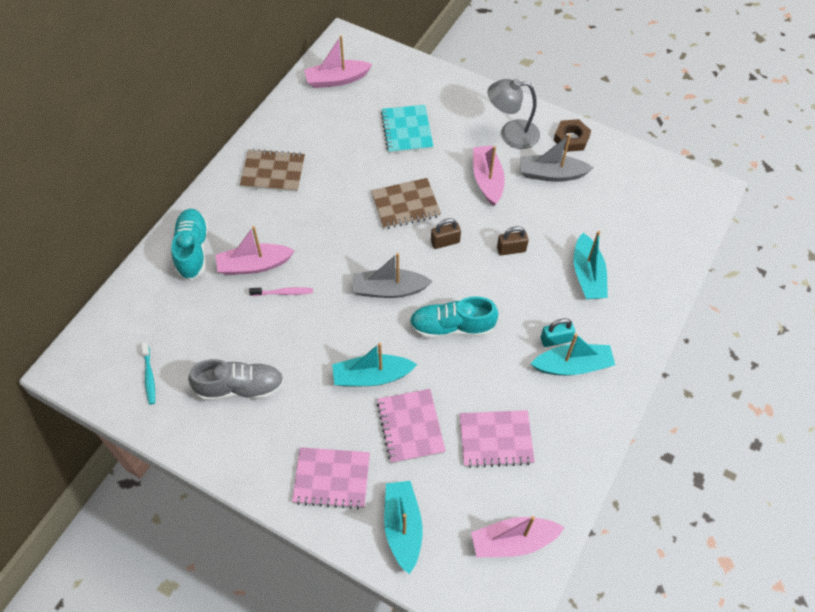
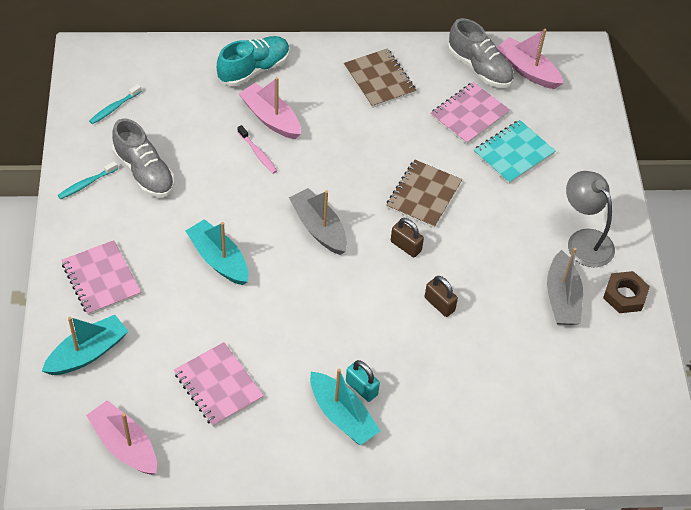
camera: 55 degrees right, 5 degrees down
brown notebook [371,178,441,229] -> brown notebook turned 75 degrees clockwise [386,160,462,228]
pink notebook [377,389,446,464] -> pink notebook moved to [430,82,510,145]
turquoise shoe [409,296,498,339] -> none
pink boat [473,146,505,206] -> none
grey boat [520,134,593,182] -> grey boat turned 150 degrees counterclockwise [547,248,583,325]
turquoise boat [574,231,608,299] -> none
none -> turquoise toothbrush [58,161,118,199]
none -> grey shoe [448,18,514,88]

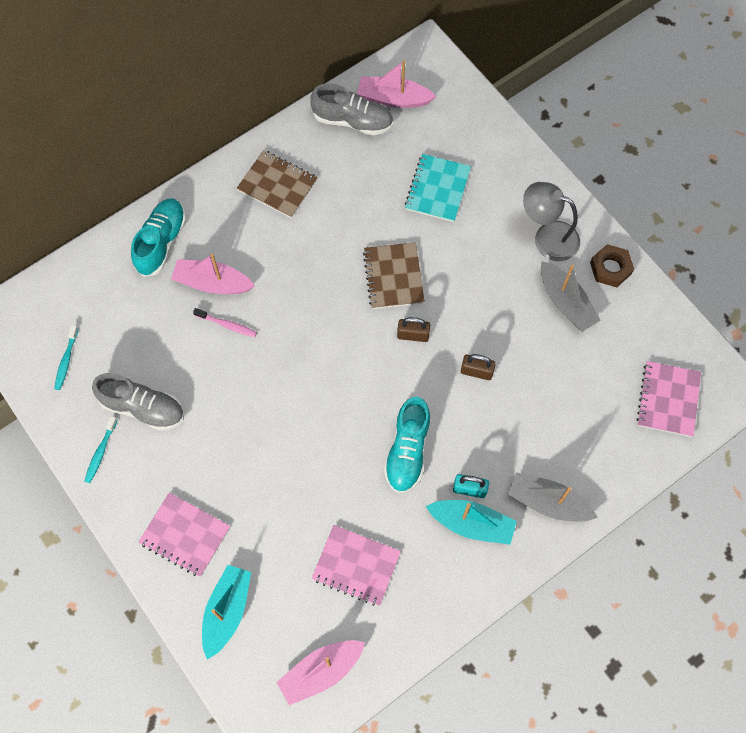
camera: 30 degrees left, 15 degrees up
pink boat [86,400,157,475] -> pink boat turned 45 degrees counterclockwise [276,640,365,706]
turquoise boat [186,219,248,285] -> none
grey boat [289,188,347,255] -> grey boat moved to [508,472,598,521]
pink notebook [430,82,510,145] -> pink notebook moved to [636,361,701,437]
none -> turquoise shoe [384,397,431,493]

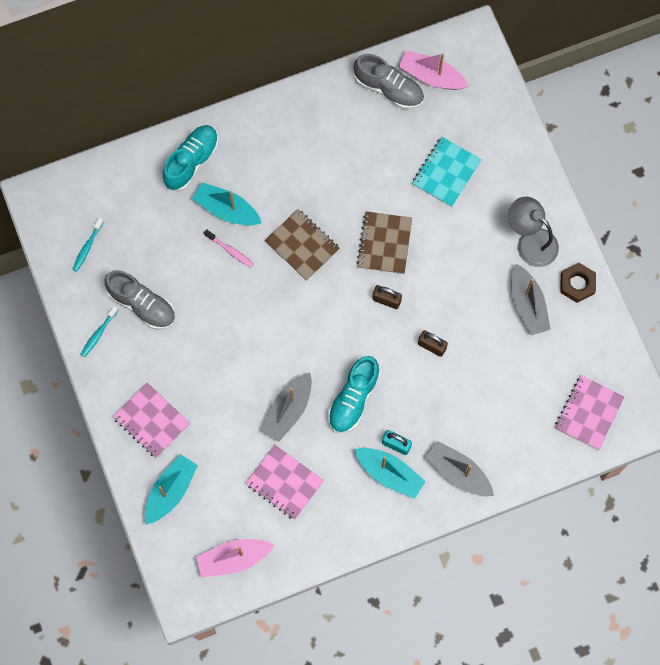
camera: 15 degrees right, 5 degrees up
pink boat [171,254,255,294] -> turquoise boat [192,182,262,225]
brown notebook [237,150,318,218] -> brown notebook moved to [265,209,340,281]
none -> grey boat [261,373,312,442]

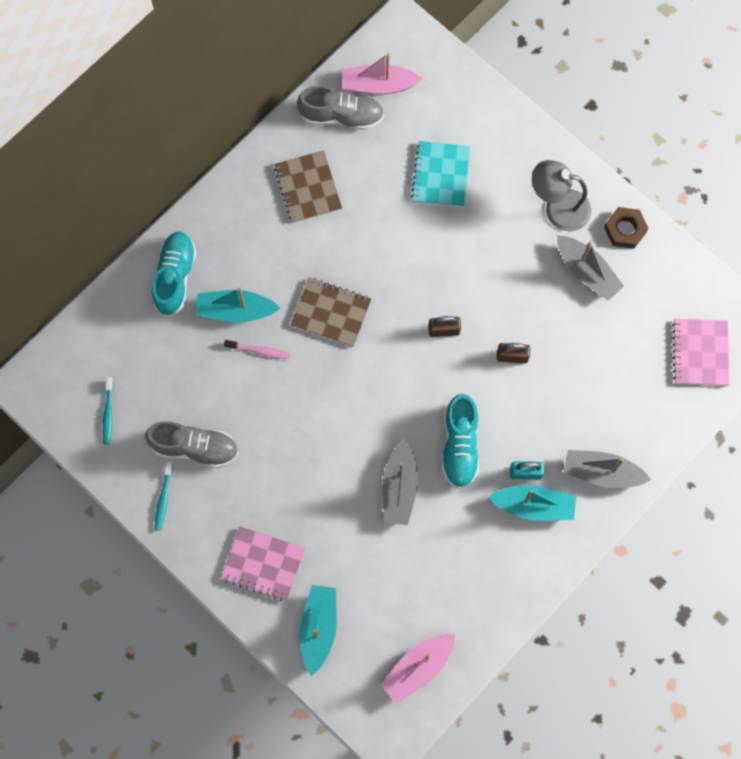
camera: 25 degrees left, 0 degrees up
pink notebook [246,445,324,520] -> none
brown notebook [357,211,412,274] -> brown notebook moved to [274,150,342,223]

